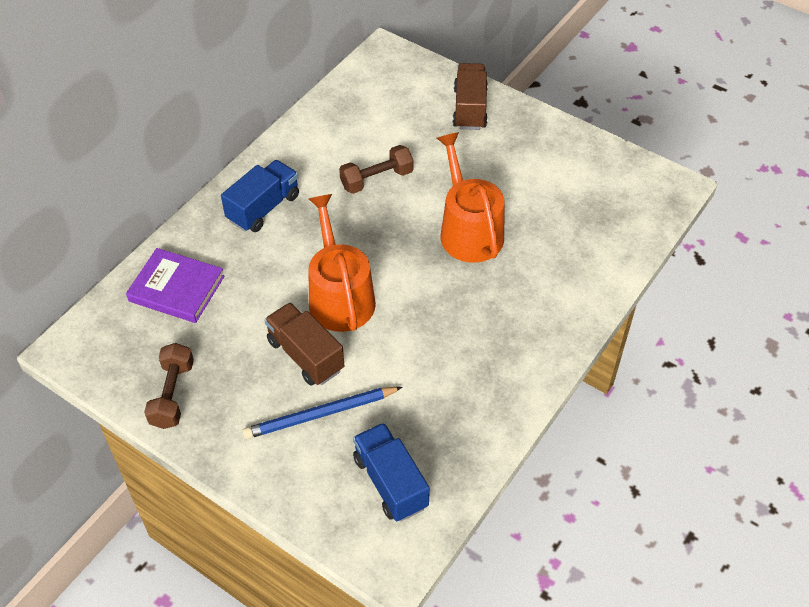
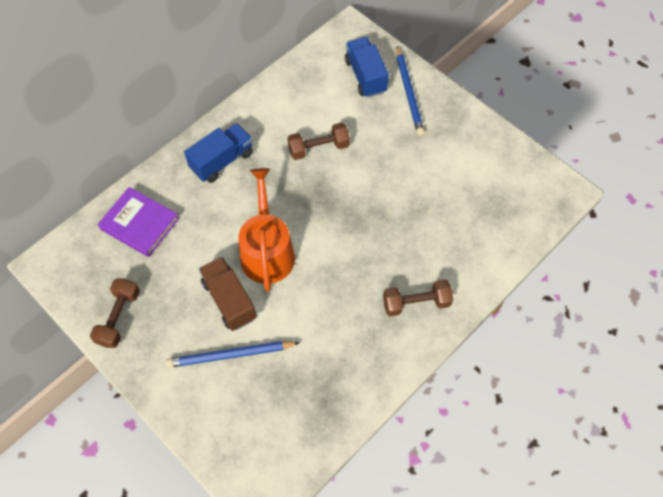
camera: 10 degrees right, 10 degrees up
blue truck [353,423,430,522] -> blue truck moved to [345,37,389,98]
orange watering can [437,132,505,263] -> none
brown truck [453,63,488,130] -> blue pencil [396,46,425,136]
none -> brown dumbbell [383,279,453,317]

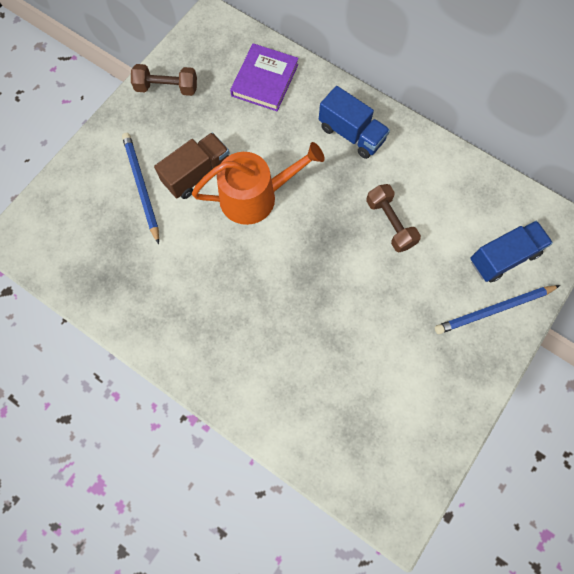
camera: 80 degrees right, 10 degrees up
brown dumbbell [383,279,453,317] -> none

